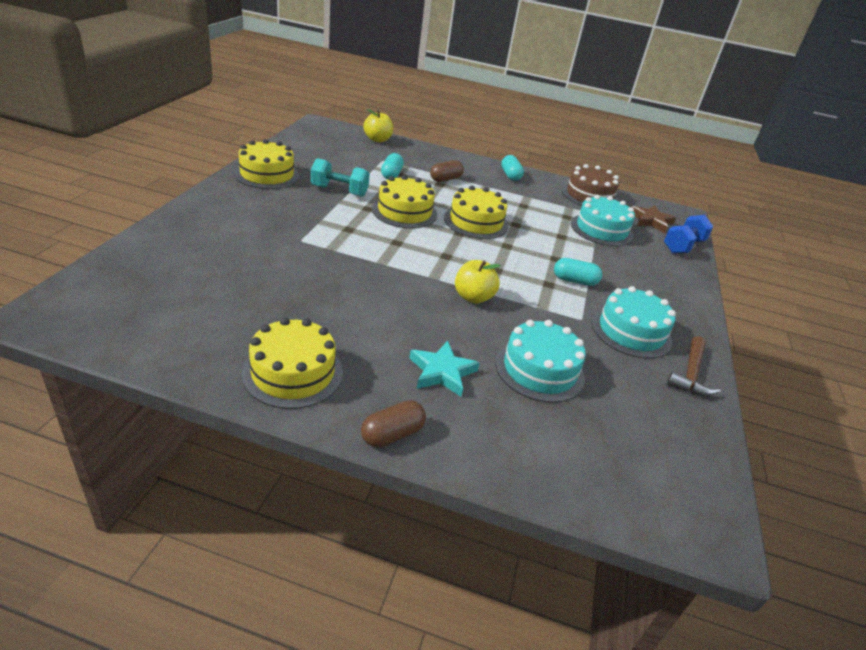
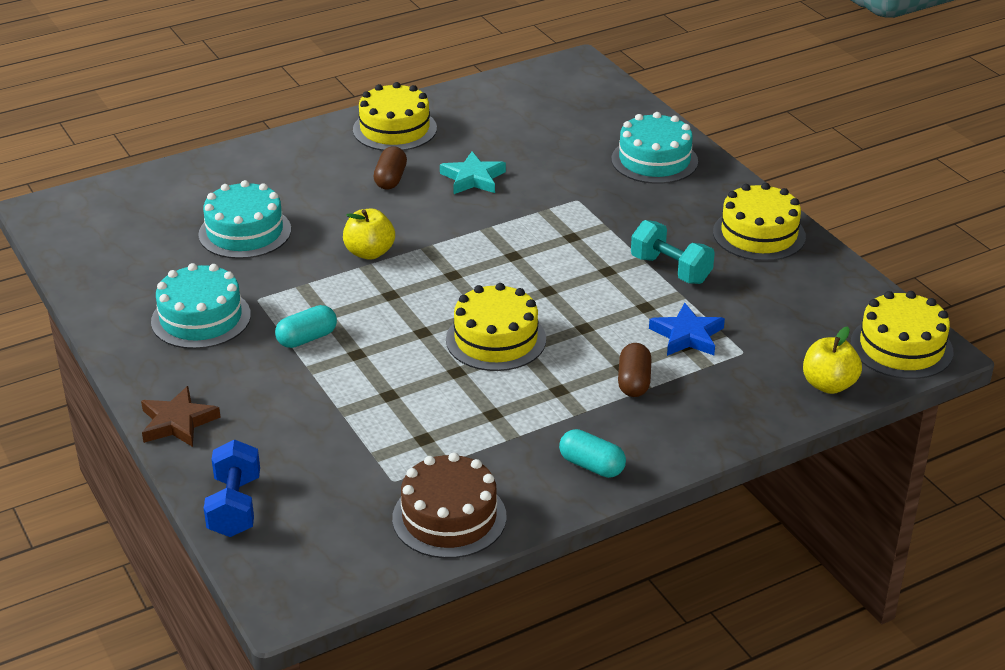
camera: 140 degrees right, 0 degrees up
turquoise dumbbell [311,158,370,197] -> turquoise dumbbell turned 75 degrees clockwise [631,220,715,284]
brown capsule [361,400,426,447] -> brown capsule moved to [374,146,407,190]
yellow cake [372,175,437,228] -> yellow cake moved to [851,291,954,379]
turquoise capsule [381,153,404,179] -> blue star [649,303,725,356]
turquoise star [409,341,480,397] -> turquoise star moved to [440,152,506,194]
turquoise cake [571,195,635,246] -> turquoise cake moved to [611,112,698,184]
brown star [632,205,677,233] -> brown star moved to [141,386,221,447]
brown hammer [667,336,720,396] -> none

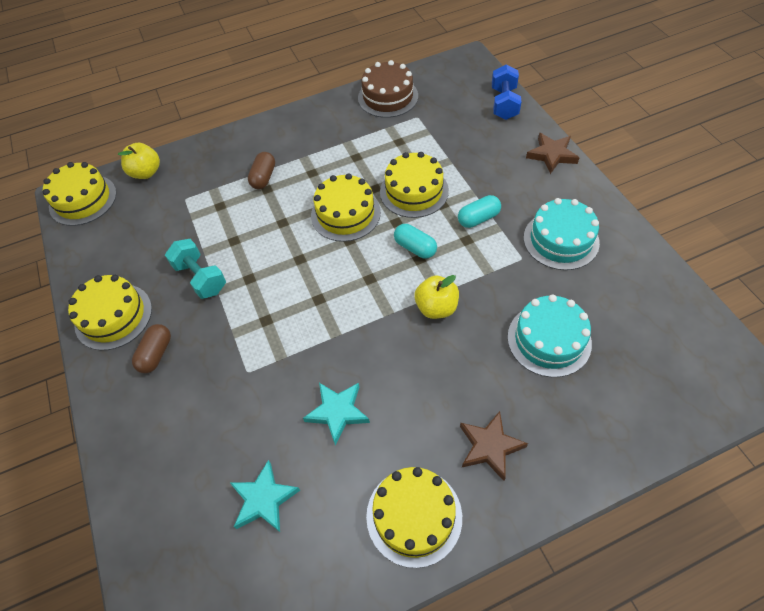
camera: 170 degrees left, 20 degrees up
brown capsule [374,146,407,190] -> brown capsule moved to [132,324,171,373]
turquoise capsule [559,429,626,478] -> turquoise capsule moved to [394,224,437,259]
turquoise cake [611,112,698,184] -> none
blue star [649,303,725,356] -> none
none -> turquoise star [230,460,300,532]
none -> yellow cake [380,152,449,218]
none -> brown star [460,411,528,481]

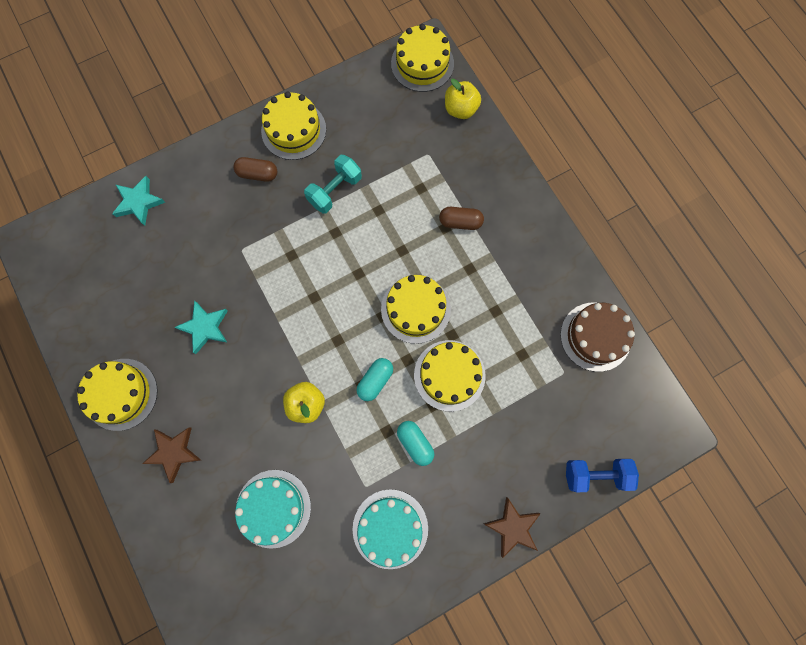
camera: 80 degrees right, 20 degrees up
turquoise star [230,460,300,532] -> turquoise star moved to [112,176,166,226]

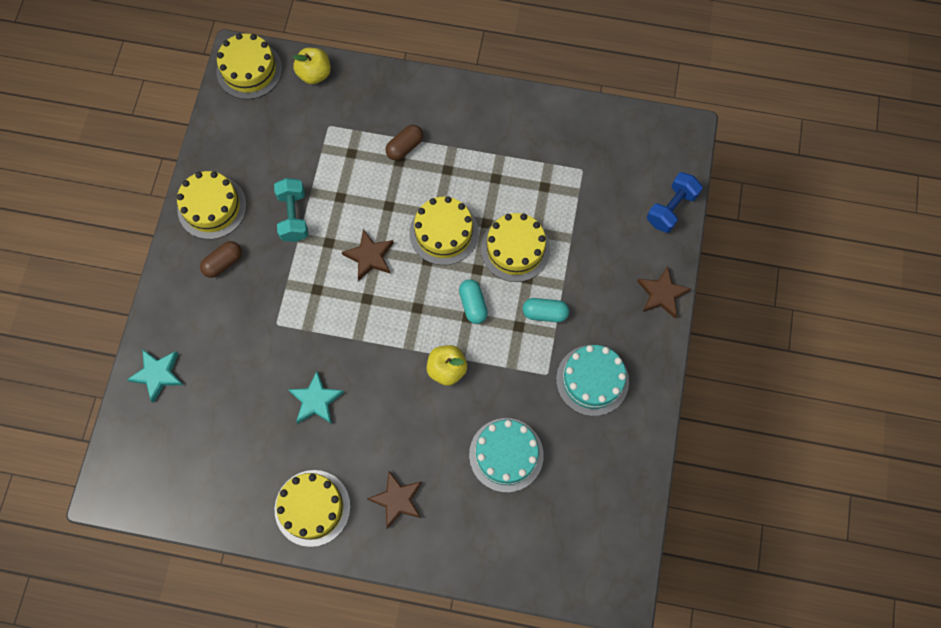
camera: 50 degrees left, 5 degrees down
brown cake [560,302,635,372] -> none
none -> brown star [342,229,394,281]

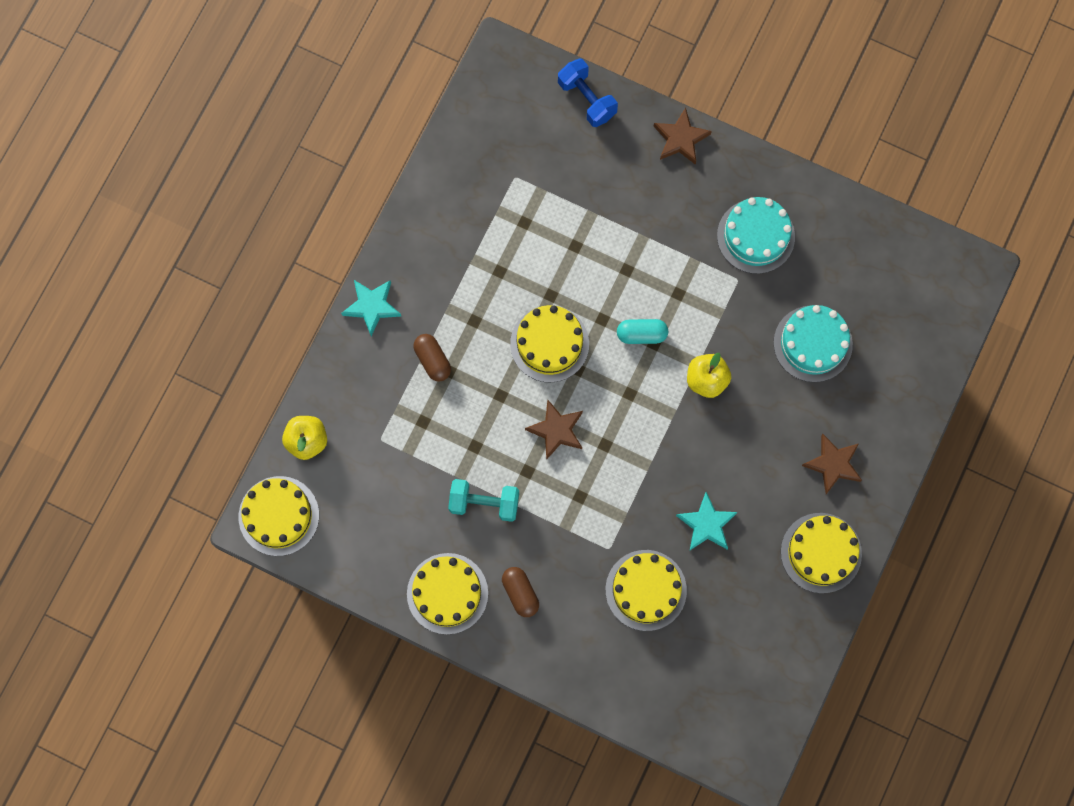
camera: 75 degrees left, 5 degrees up
turquoise star [127,349,183,403] -> turquoise star moved to [341,280,402,336]
yellow cake [481,213,550,282] -> yellow cake moved to [606,550,687,631]
turquoise capsule [522,298,569,322] -> none

